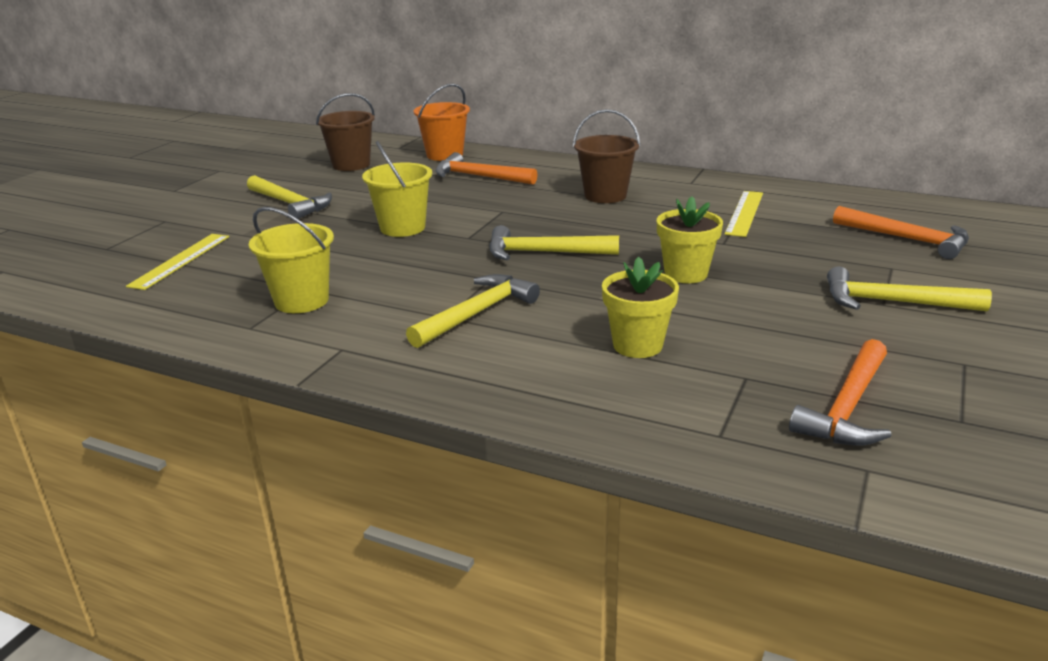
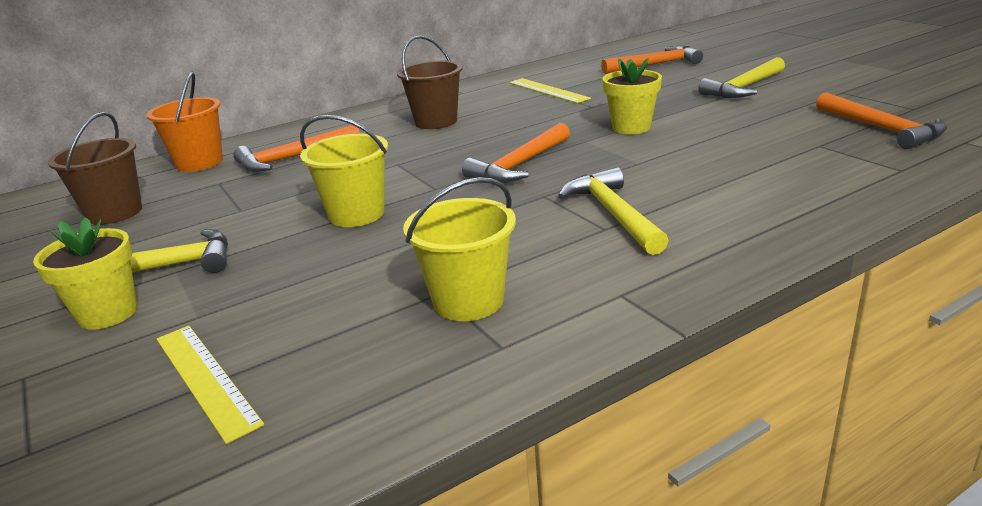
camera: 55 degrees left, 0 degrees up
yellow hammer [489,225,619,260] -> orange hammer [462,123,570,183]
yellow flower pot [602,257,679,358] -> yellow flower pot moved to [33,217,137,330]

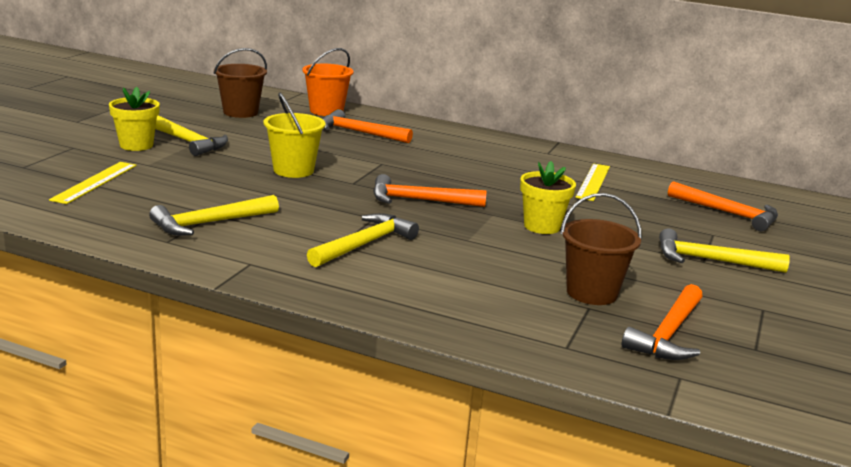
camera: 50 degrees right, 5 degrees down
brown bucket [397,36,462,129] -> brown bucket moved to [560,193,642,305]
yellow bucket [403,177,516,321] -> yellow hammer [149,195,279,235]

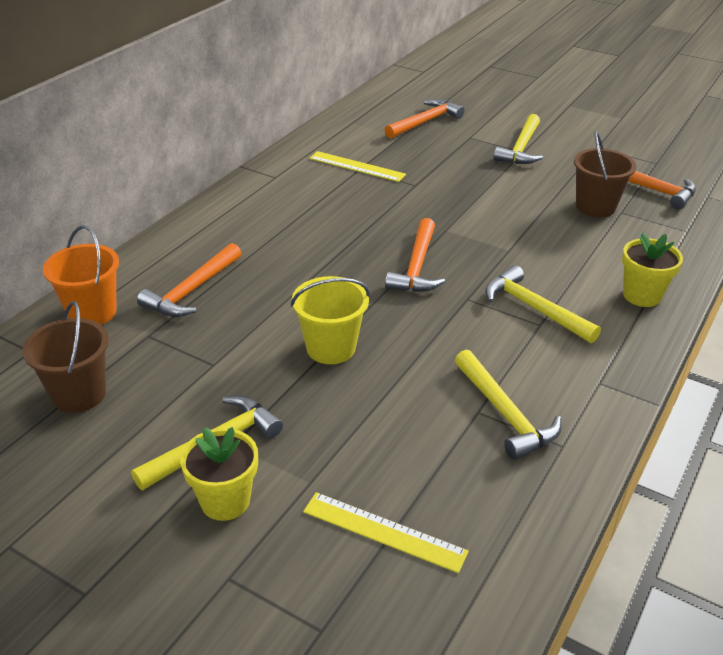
camera: 80 degrees left, 15 degrees up
yellow flower pot [520,161,576,234] -> yellow flower pot moved to [622,233,683,307]

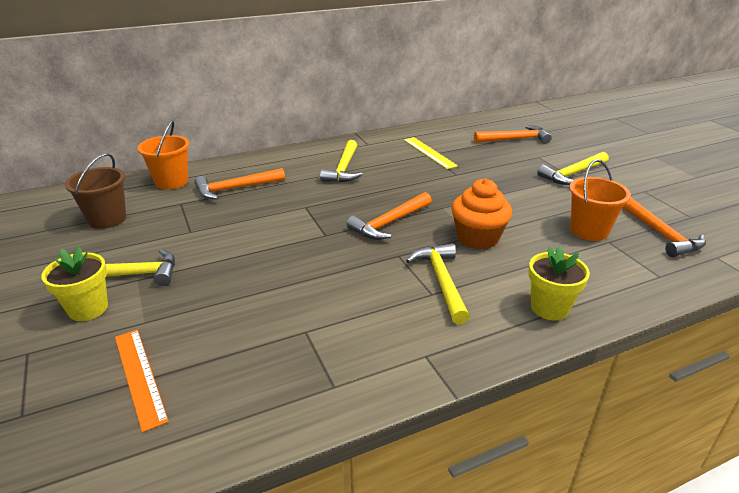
camera: 35 degrees right, 5 degrees down
yellow bucket [290,276,370,364] -> none
yellow ruler [303,492,469,573] -> orange ruler [115,330,169,433]
yellow hammer [455,350,562,460] -> yellow hammer moved to [320,140,362,182]
brown bucket [574,131,636,217] -> orange bucket [569,159,631,241]
none -> orange cupcake [451,179,512,249]

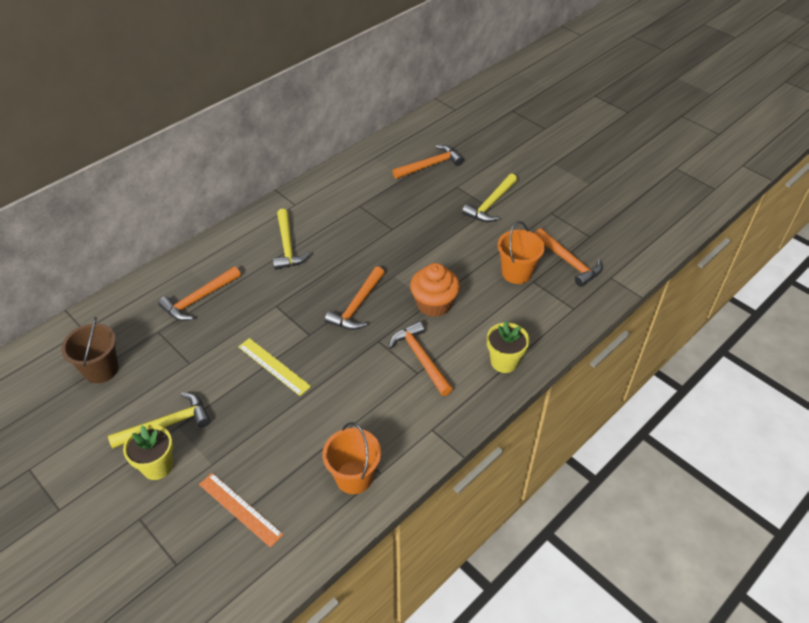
camera: 20 degrees left, 15 degrees up
orange bucket [137,120,189,190] -> orange bucket moved to [322,422,381,494]
yellow ruler [404,137,458,169] -> yellow ruler moved to [238,338,311,396]
yellow hammer [406,243,470,325] -> orange hammer [389,321,453,396]

